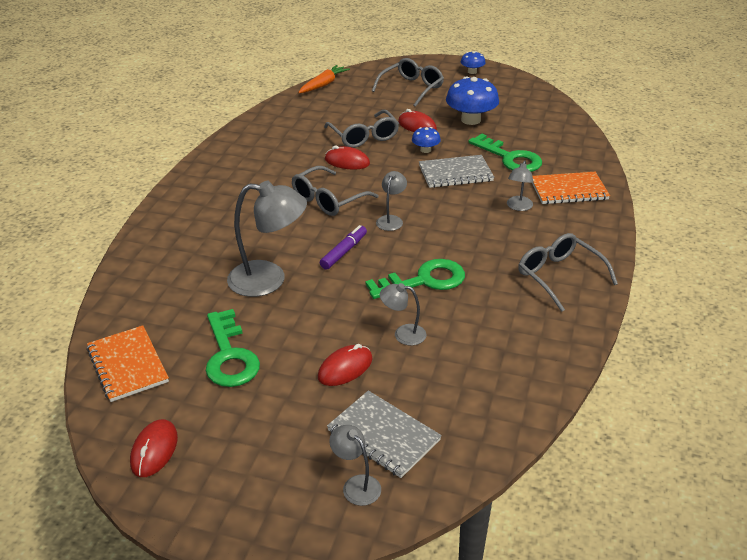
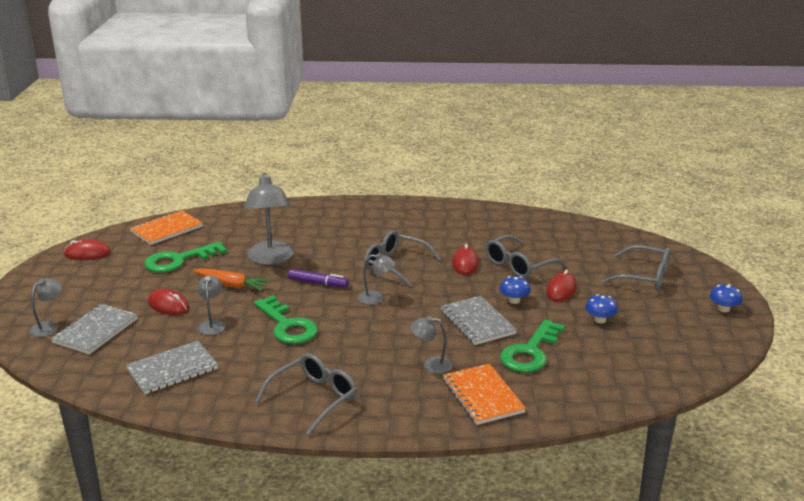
camera: 75 degrees right, 10 degrees down
orange carrot [298,65,350,93] -> orange carrot moved to [192,268,270,291]
blue mushroom [446,76,499,125] -> blue mushroom [585,294,618,323], size x0.52
none -> grey notebook [126,341,218,394]

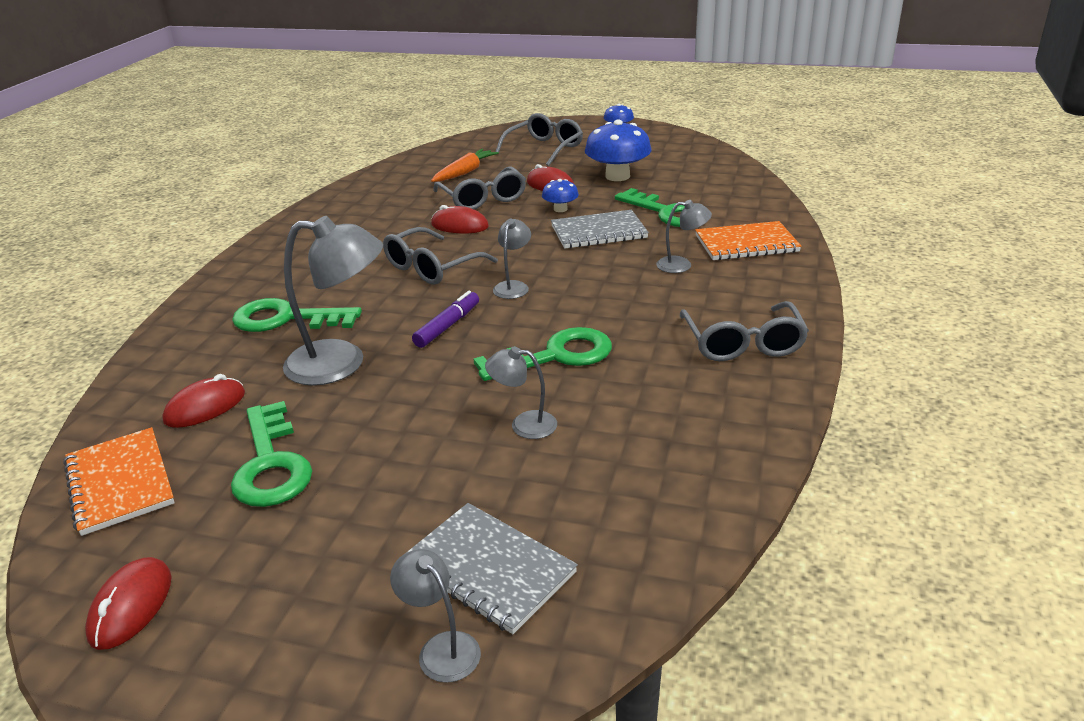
camera: 75 degrees left, 5 degrees up
grey notebook [126,341,218,394] -> none
red mouse [148,289,190,315] -> red mouse moved to [162,374,245,428]
orange carrot [192,268,270,291] -> orange carrot moved to [431,149,499,182]
grey glasses [255,353,357,435] -> grey glasses turned 150 degrees counterclockwise [680,301,809,361]
grey lamp [410,316,452,374] -> grey lamp turned 105 degrees counterclockwise [656,200,712,273]
blue mushroom [585,294,618,323] -> blue mushroom [585,120,651,181], size x1.92
none -> green key [232,298,362,332]

